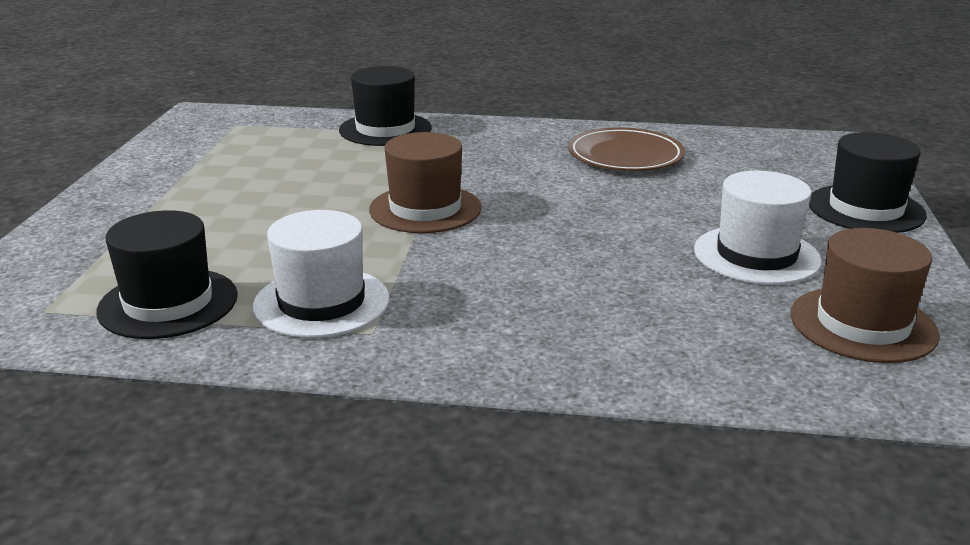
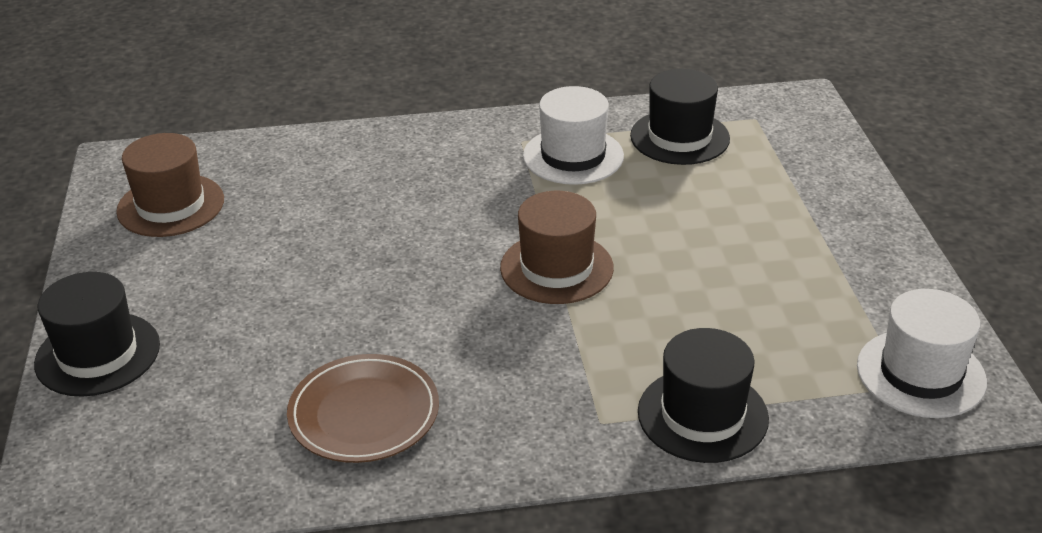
camera: 165 degrees right, 10 degrees up
white hat [694,171,822,285] -> white hat moved to [857,289,987,418]

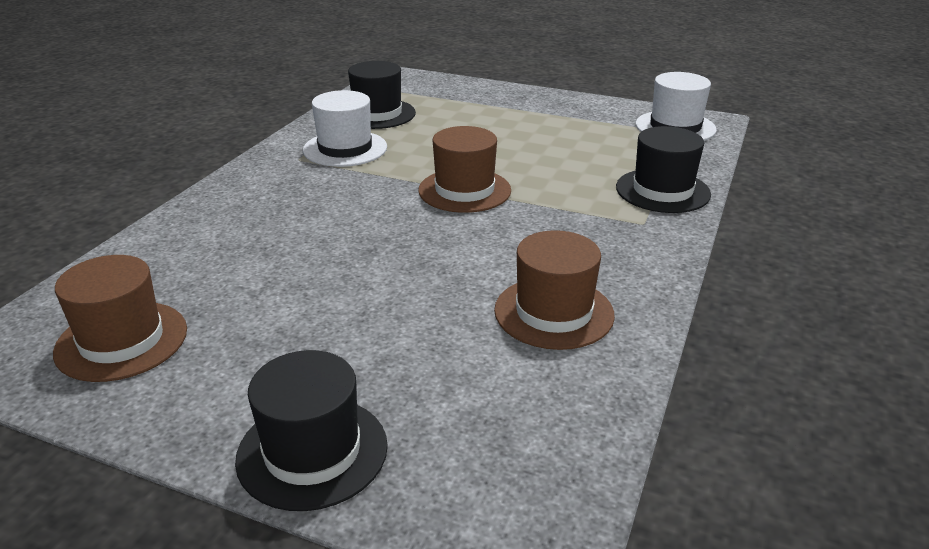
camera: 60 degrees left, 5 degrees down
brown plate [287,354,439,463] -> brown hat [494,230,615,350]

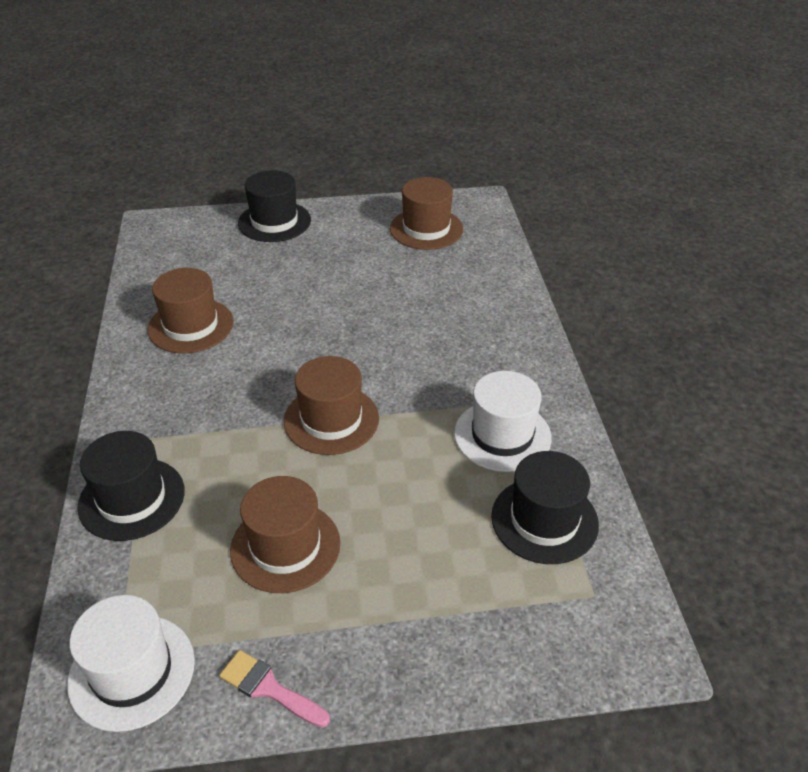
camera: 150 degrees right, 10 degrees up
none -> pink brush [219,650,330,728]
none -> brown hat [230,476,340,593]

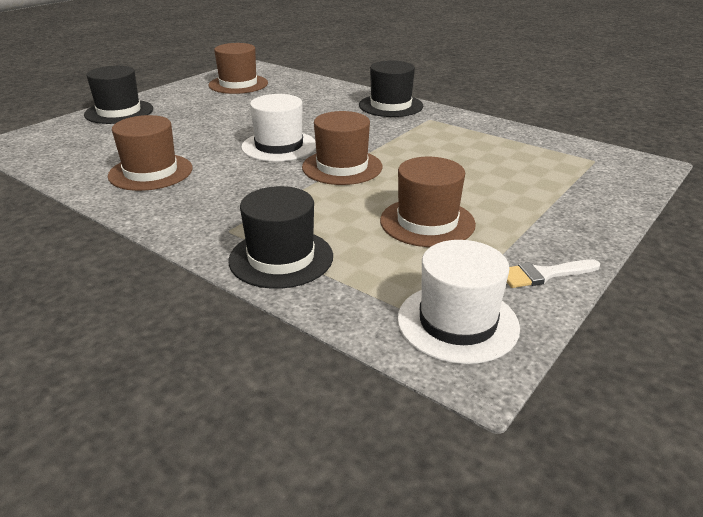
camera: 45 degrees left, 10 degrees down
pink brush [219,650,330,728] -> white brush [507,259,600,288]
white hat [454,371,552,472] -> white hat moved to [241,94,316,162]
black hat [491,451,599,564] -> black hat moved to [359,60,423,117]

